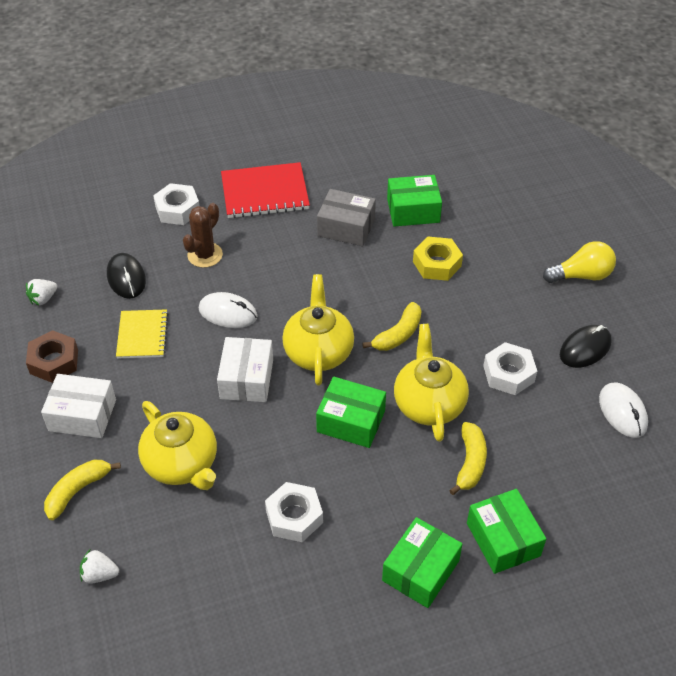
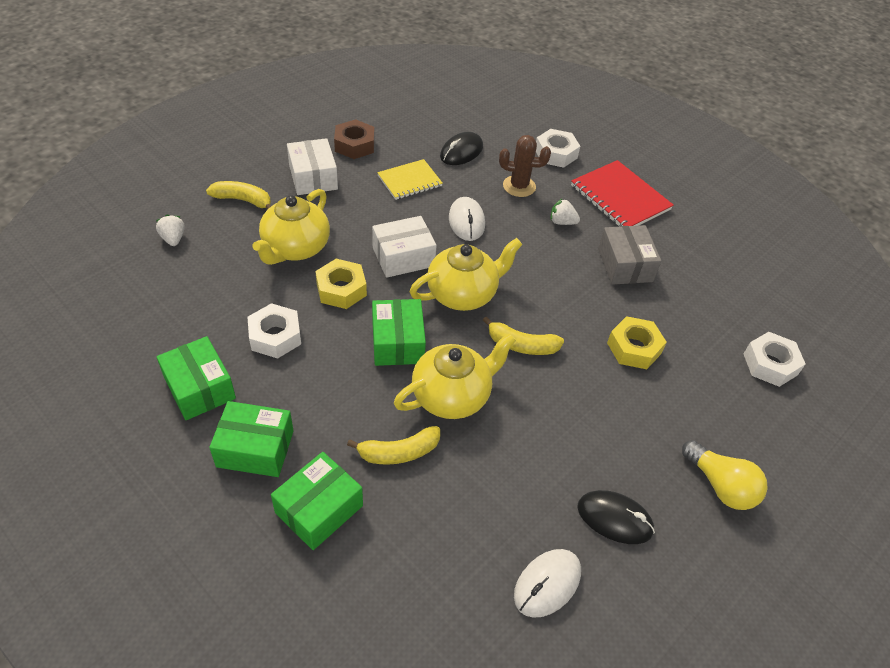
camera: 60 degrees right, 0 degrees up
white strawberry [26,279,57,305] -> white strawberry moved to [551,199,580,225]
green box [387,175,442,227] -> green box moved to [157,336,236,420]
white nut [483,342,537,395] -> white nut moved to [744,332,805,387]
none -> yellow nut [315,259,367,309]

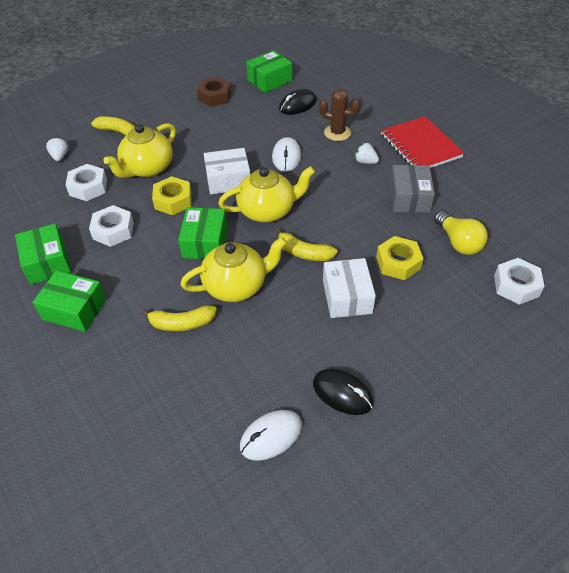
camera: 15 degrees right, 0 degrees up
green box [271,452,363,550] -> green box moved to [246,50,292,93]
white box [287,138,338,195] -> white box moved to [323,258,376,318]
yellow notebook [377,159,443,200] -> none
white nut [536,129,580,168] -> white nut moved to [66,164,107,201]
yellow light bulb [682,440,768,510] -> yellow light bulb moved to [434,211,488,255]

